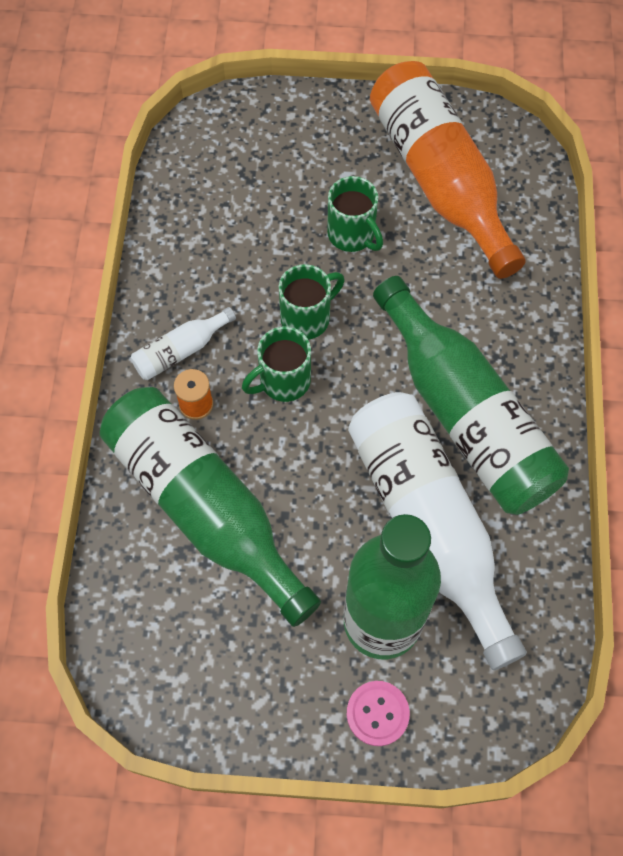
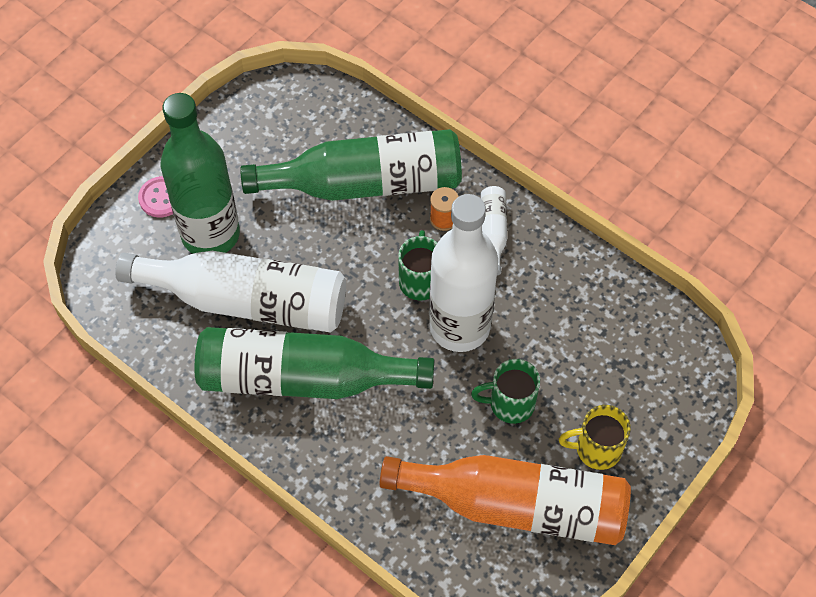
camera: 125 degrees right, 5 degrees down
green mug [279,264,344,340] -> white bottle [429,194,498,352]
none -> yellow mug [559,405,631,470]

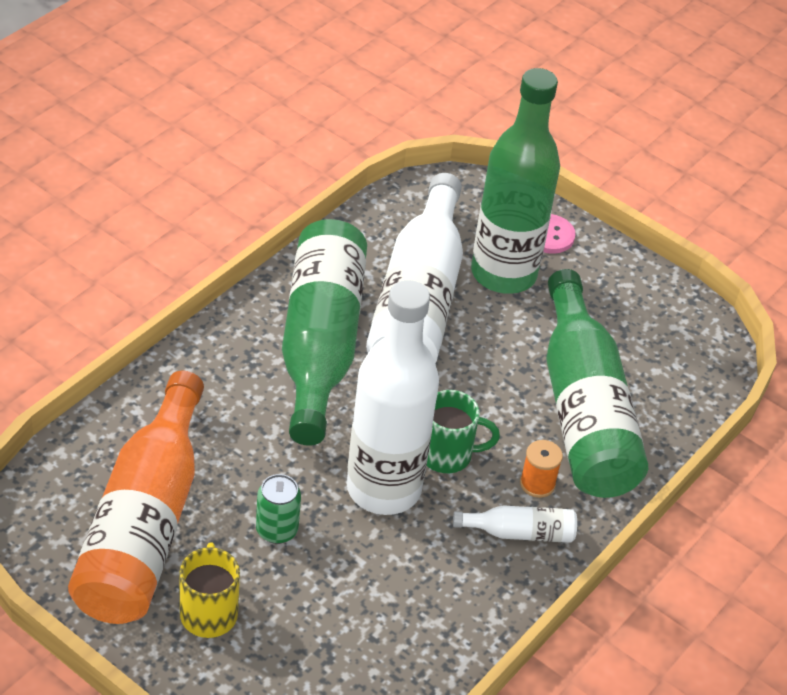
camera: 85 degrees right, 15 degrees down
green mug [471,359,540,424] -> green can [256,474,301,544]

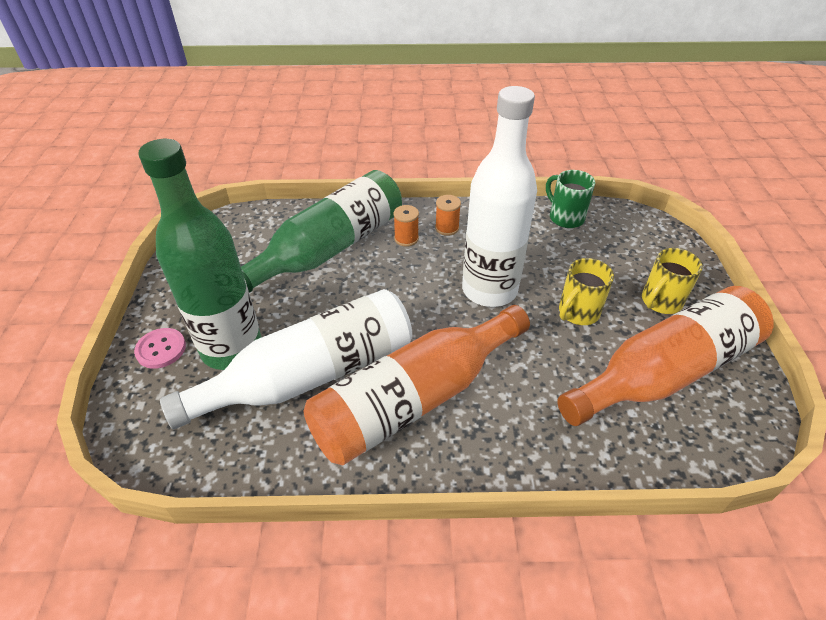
camera: 125 degrees left, 0 degrees up
green can [256,474,301,544] -> yellow mug [559,258,614,325]
green bottle [282,219,367,446] -> orange bottle [304,305,530,465]
green mug [427,390,500,473] -> green mug moved to [546,170,595,228]
white bottle [453,505,577,543] -> orange spool [435,195,461,236]

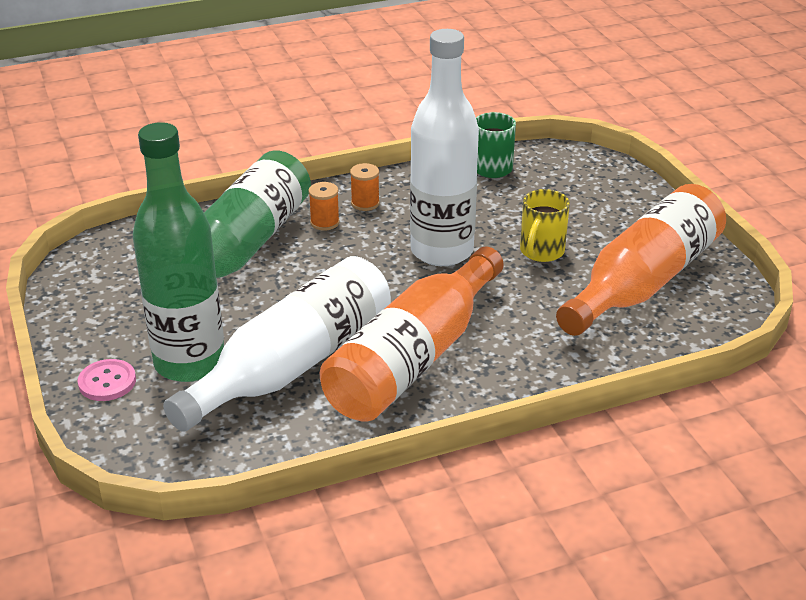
camera: 20 degrees left, 10 degrees down
yellow mug [642,248,703,314] -> none

